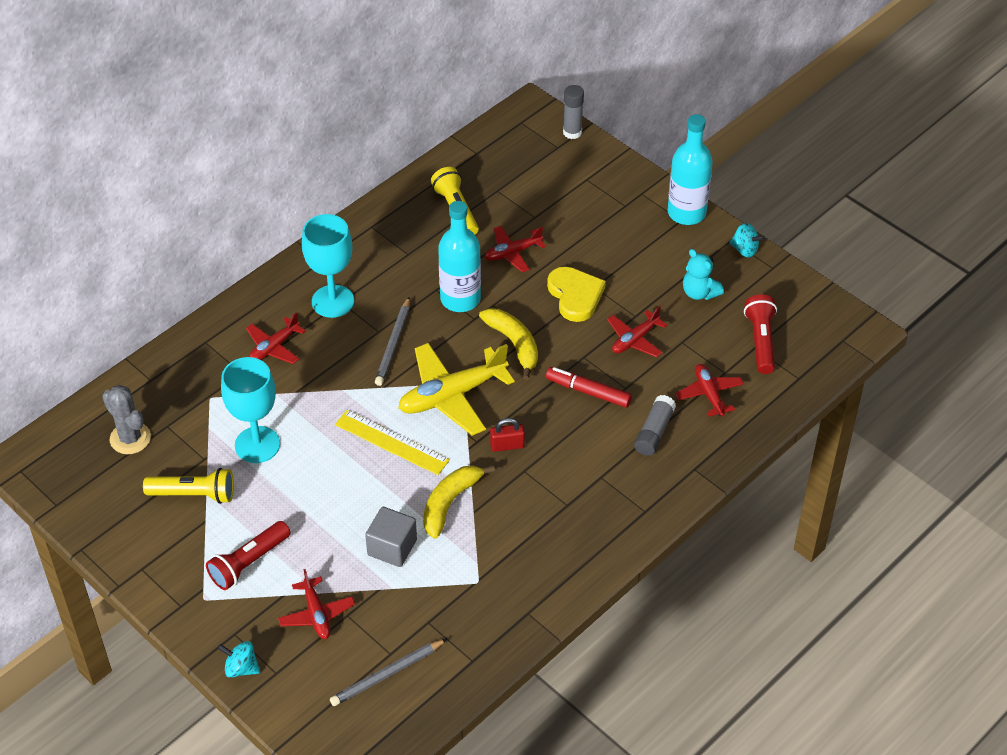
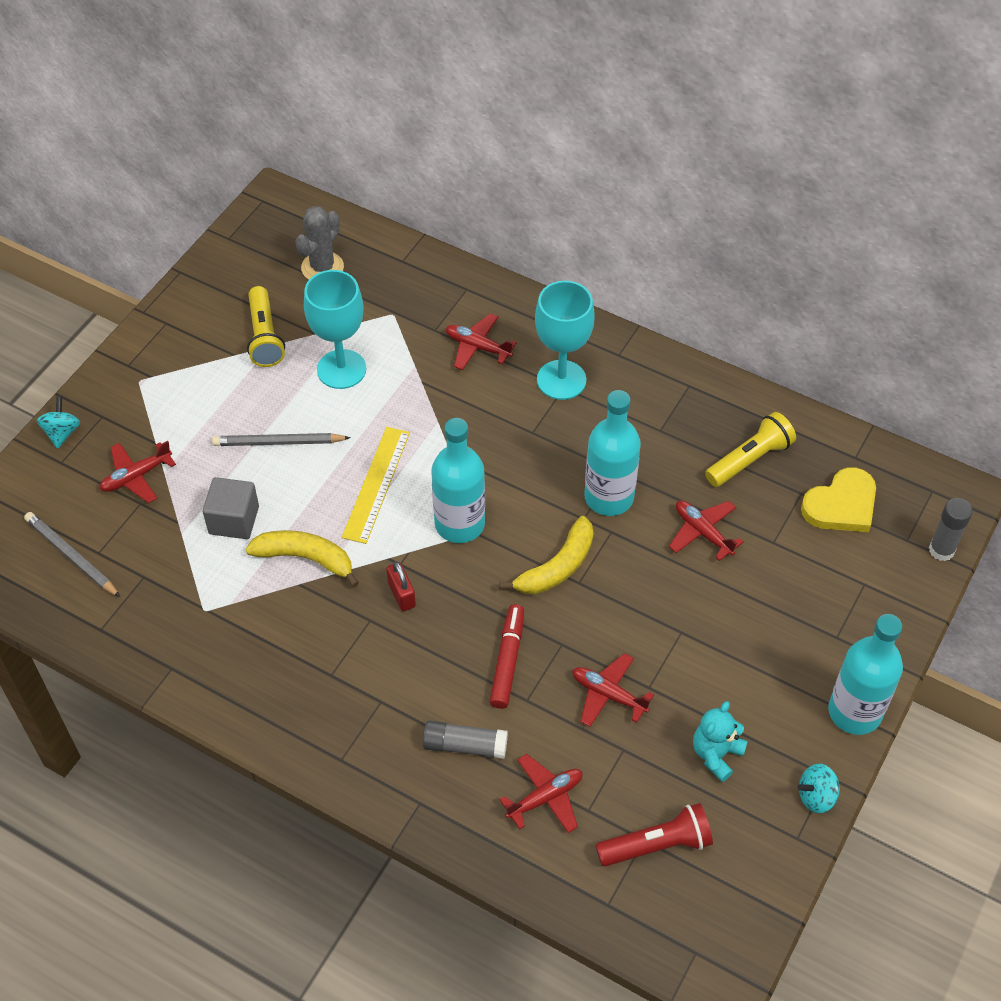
camera: 75 degrees right, 5 degrees up
red flashlight [206,521,290,590] -> none
grey pencil [375,297,410,386] -> grey pencil moved to [212,433,351,446]
yellow plane [398,343,515,436] -> turquoise bottle [431,418,485,543]
yellow heart [547,267,606,322] -> yellow heart moved to [801,467,876,532]
turquoise spinning top [729,223,765,257] -> turquoise spinning top turned 60 degrees clockwise [797,764,840,813]

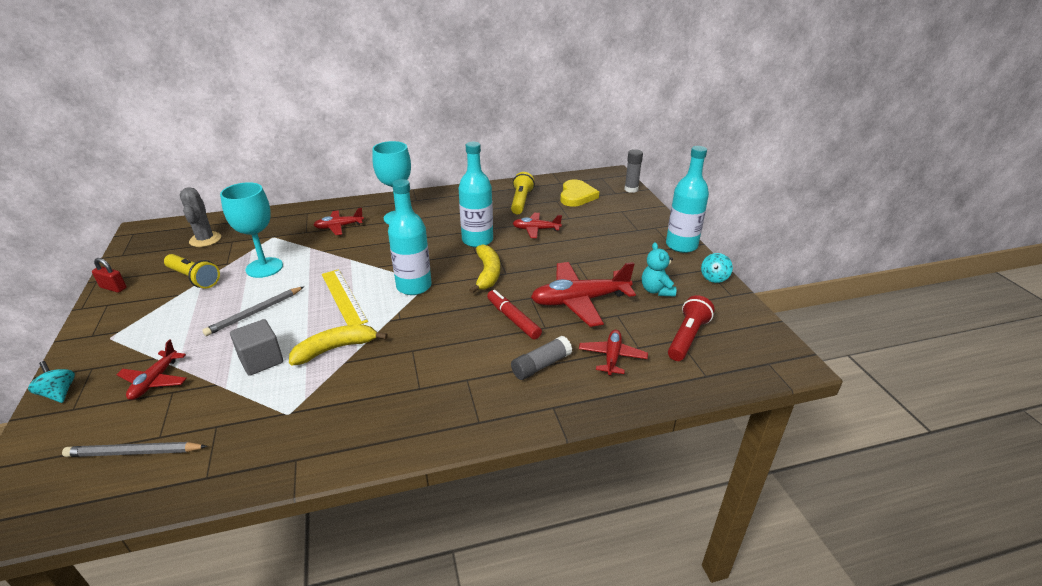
camera: 45 degrees left, 20 degrees down
red padlock [386,562,416,611] -> red padlock moved to [92,258,126,293]
red plane [572,653,654,727] -> red plane [531,262,636,327], size x1.78

